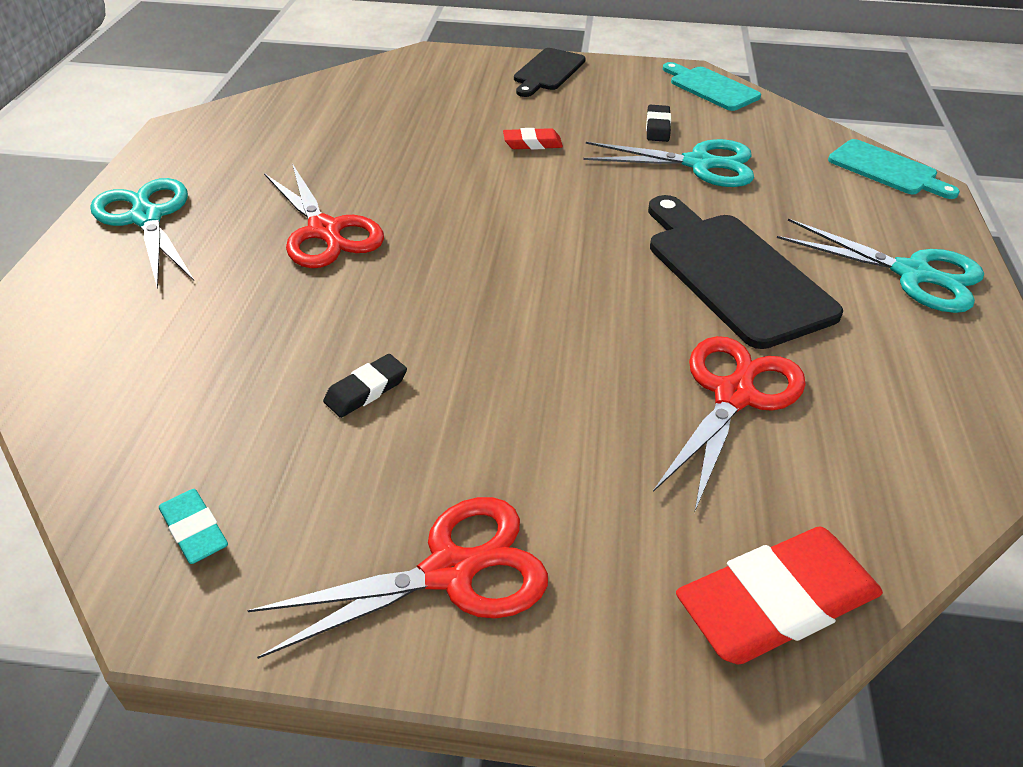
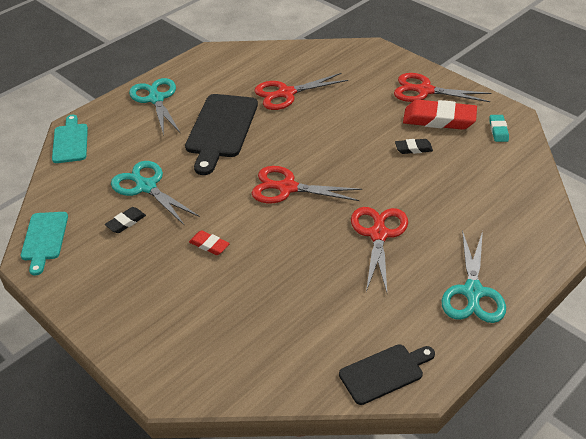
camera: 140 degrees left, 0 degrees up
black cutting board [514,48,586,97] -> black cutting board moved to [339,344,435,405]
red eraser [676,527,883,665] -> red eraser moved to [403,100,477,130]
none -> red scissors [252,166,362,203]

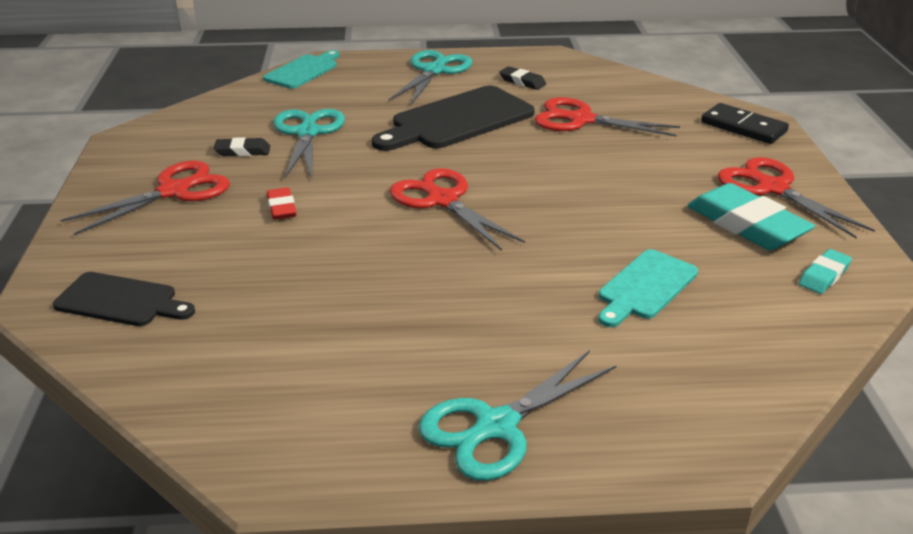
camera: 40 degrees right, 10 degrees down
turquoise cutting board [21,212,68,276] -> turquoise cutting board moved to [598,249,698,327]
black cutting board [339,344,435,405] -> black cutting board moved to [53,272,195,326]
red scissors [351,207,408,292] -> red scissors moved to [61,161,230,235]
black eraser [395,139,433,154] -> black eraser moved to [499,66,546,90]
red eraser [403,100,477,130] -> turquoise eraser [687,183,815,250]
none -> black domino [701,103,789,144]

